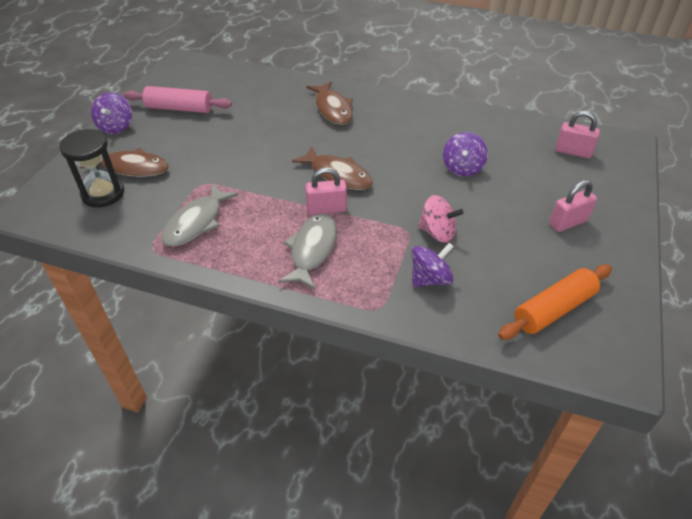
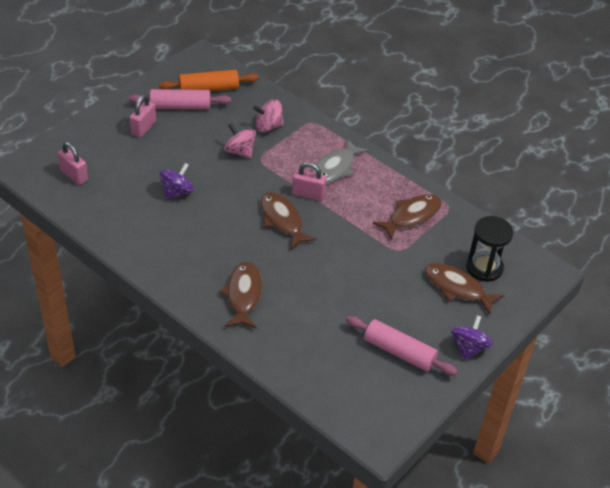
camera: 160 degrees left, 0 degrees up
grey fish [161,183,239,247] -> brown fish [373,194,442,240]
purple spinning top [412,243,454,287] -> pink spinning top [253,99,284,132]
pink padlock [549,180,597,232] -> pink padlock turned 60 degrees counterclockwise [130,95,156,138]
none -> pink rolling pin [129,89,231,109]

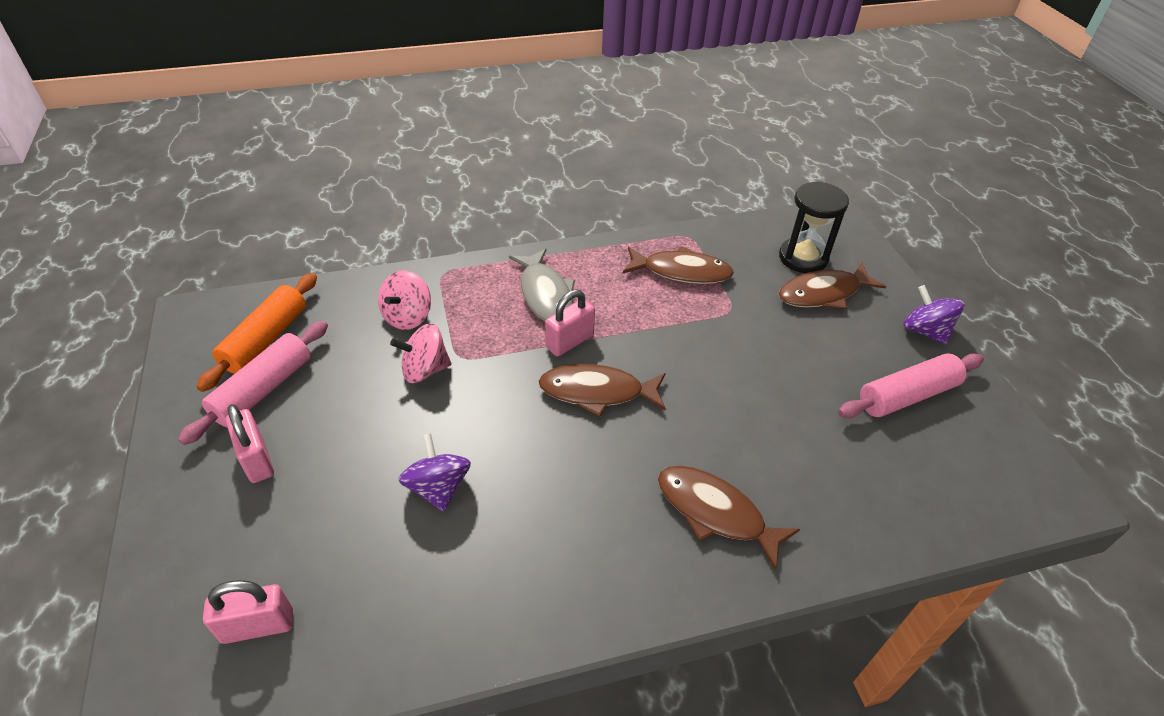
camera: 55 degrees left, 0 degrees up
brown fish [373,194,442,240] -> brown fish turned 105 degrees clockwise [623,246,734,284]

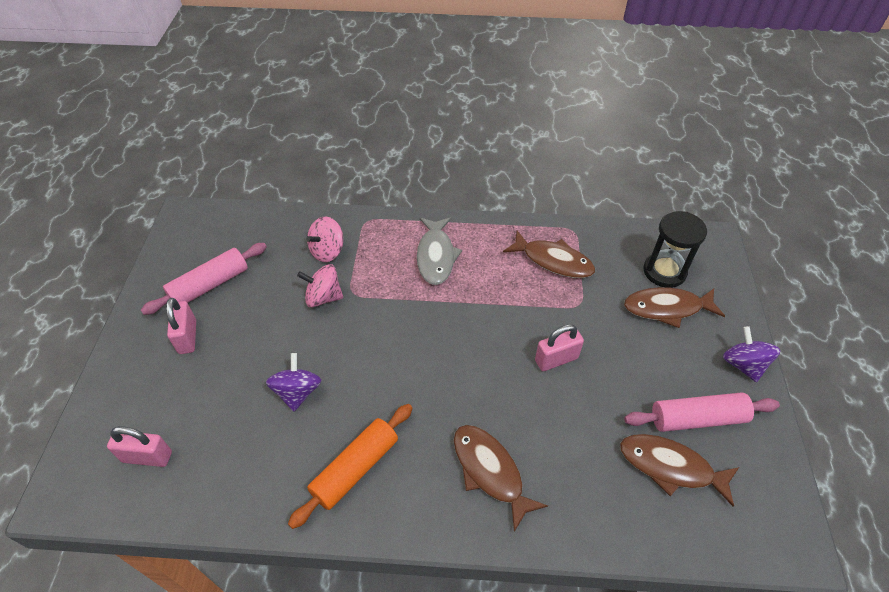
camera: 20 degrees right, 5 degrees up
orange rolling pin [197,273,317,392] -> orange rolling pin moved to [288,404,413,529]
brown fish [538,364,666,417] -> brown fish moved to [620,434,739,507]
pink padlock [545,290,595,357] -> pink padlock moved to [535,324,584,371]

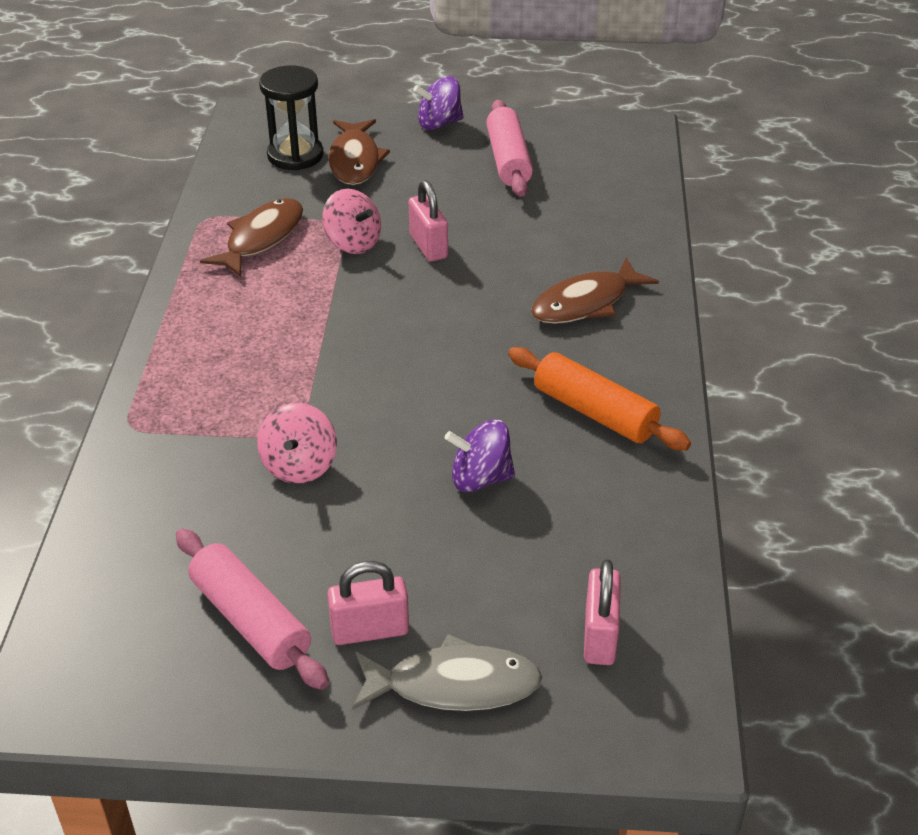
camera: 90 degrees left, 10 degrees down
pink spinning top [306,217,343,262] -> pink spinning top moved to [322,189,381,254]
grey fish [417,217,462,285] -> grey fish moved to [352,634,542,711]
brown fish [620,434,739,507] -> none

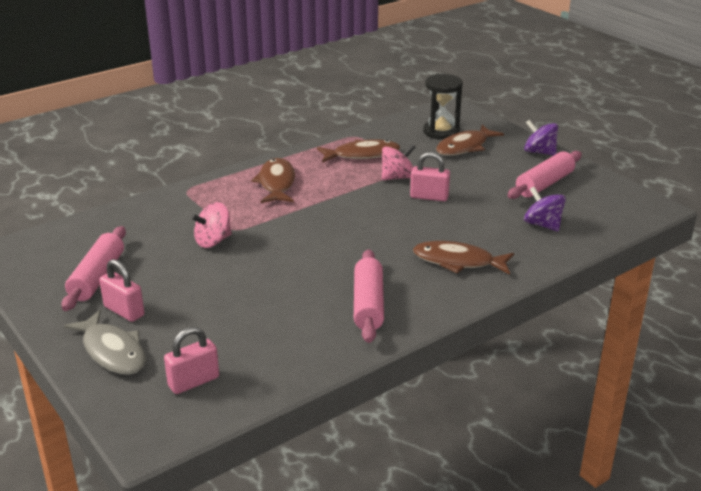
camera: 50 degrees right, 10 degrees down
pink spinning top [322,189,381,254] -> pink spinning top turned 120 degrees counterclockwise [382,144,416,180]
pink padlock [409,180,448,262] -> pink padlock turned 75 degrees clockwise [410,152,450,201]
purple spinning top [445,419,515,492] -> purple spinning top moved to [524,187,566,232]
orange rolling pin [508,347,691,450] -> pink rolling pin [354,249,384,343]
none -> brown fish [251,158,295,203]

